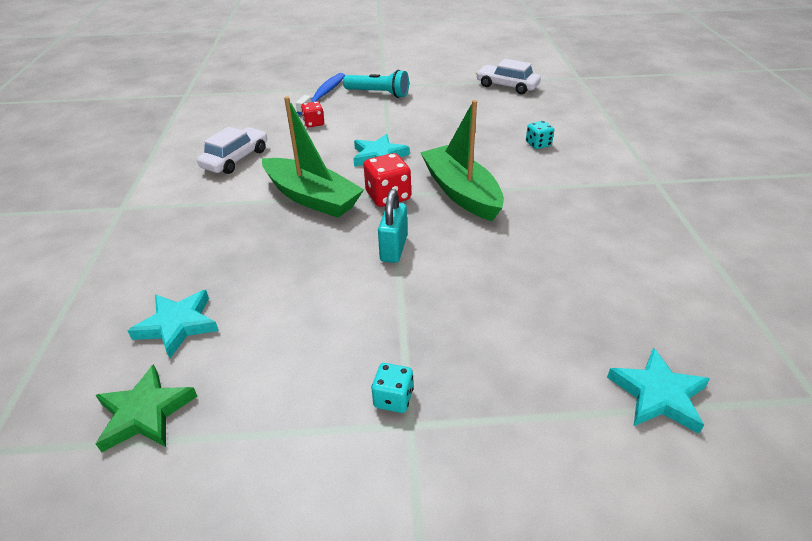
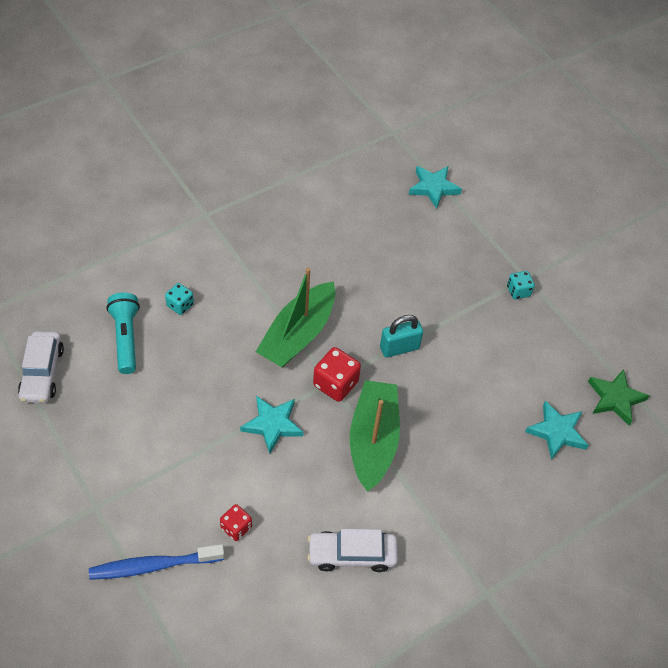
camera: 125 degrees left, 15 degrees up
turquoise flashlight [343,70,409,98] -> turquoise flashlight moved to [106,292,140,374]

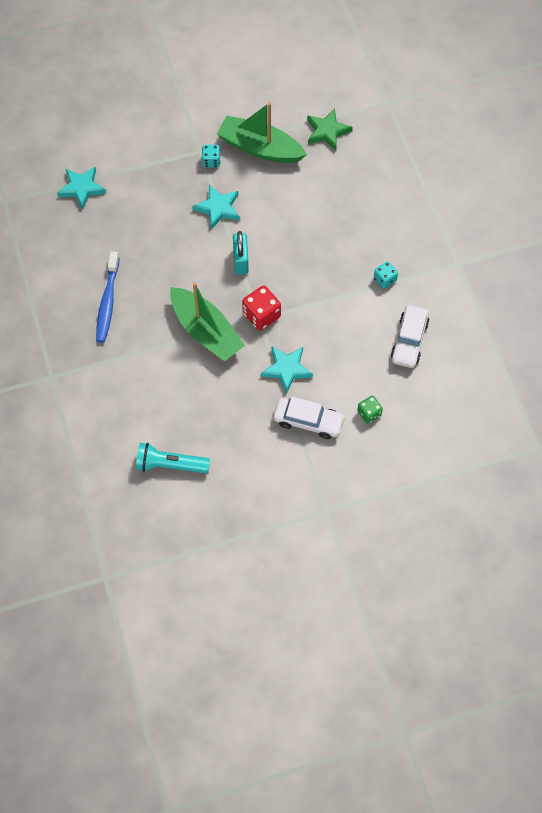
camera: 70 degrees left, 10 degrees up
white car [18,331,64,403] -> white car moved to [273,397,345,439]
blue toothbrush [89,544,225,580] -> blue toothbrush moved to [96,251,120,343]
turquoise dice [165,283,194,315] -> turquoise dice moved to [374,261,398,289]
red dice [220,504,252,541] -> green dice [357,396,383,424]
green boat [350,380,400,492] -> green boat moved to [217,102,307,163]
turquoise star [525,401,588,460] -> turquoise star moved to [193,185,240,230]

